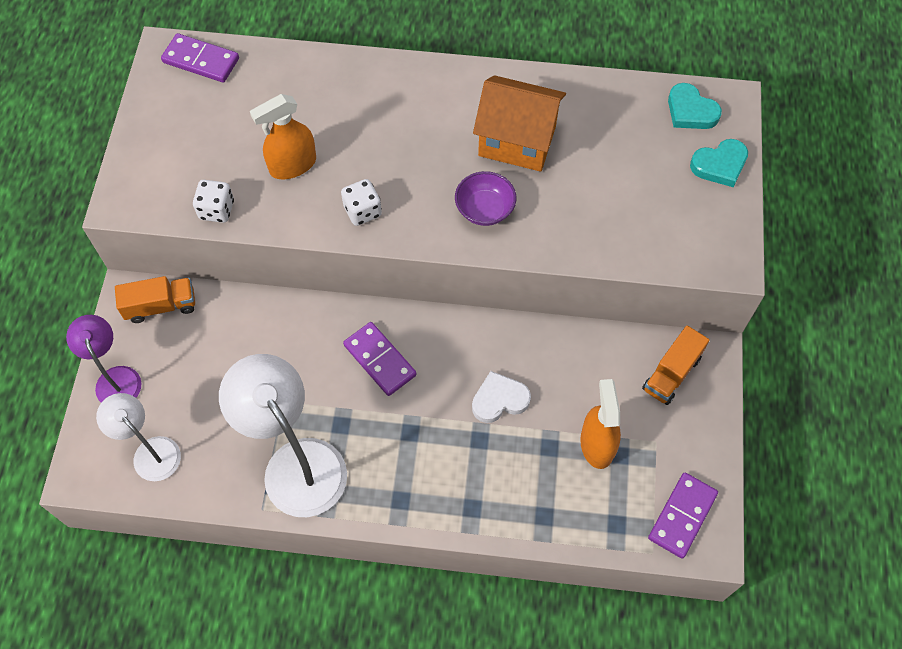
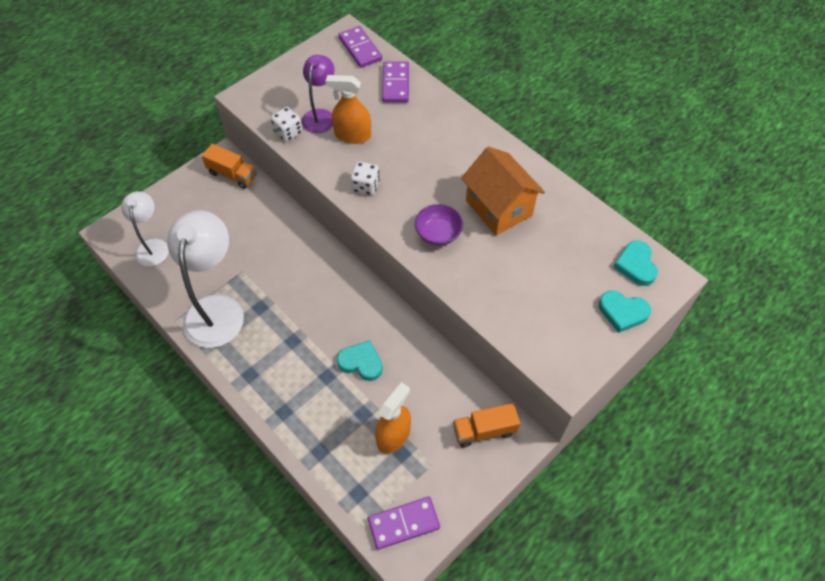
camera: 40 degrees right, 5 degrees down
purple lamp [66,315,142,403] -> purple lamp moved to [302,55,335,133]
purple domino [343,322,416,396] -> purple domino moved to [382,61,409,103]
white heart [472,371,531,423] -> turquoise heart [337,340,383,381]

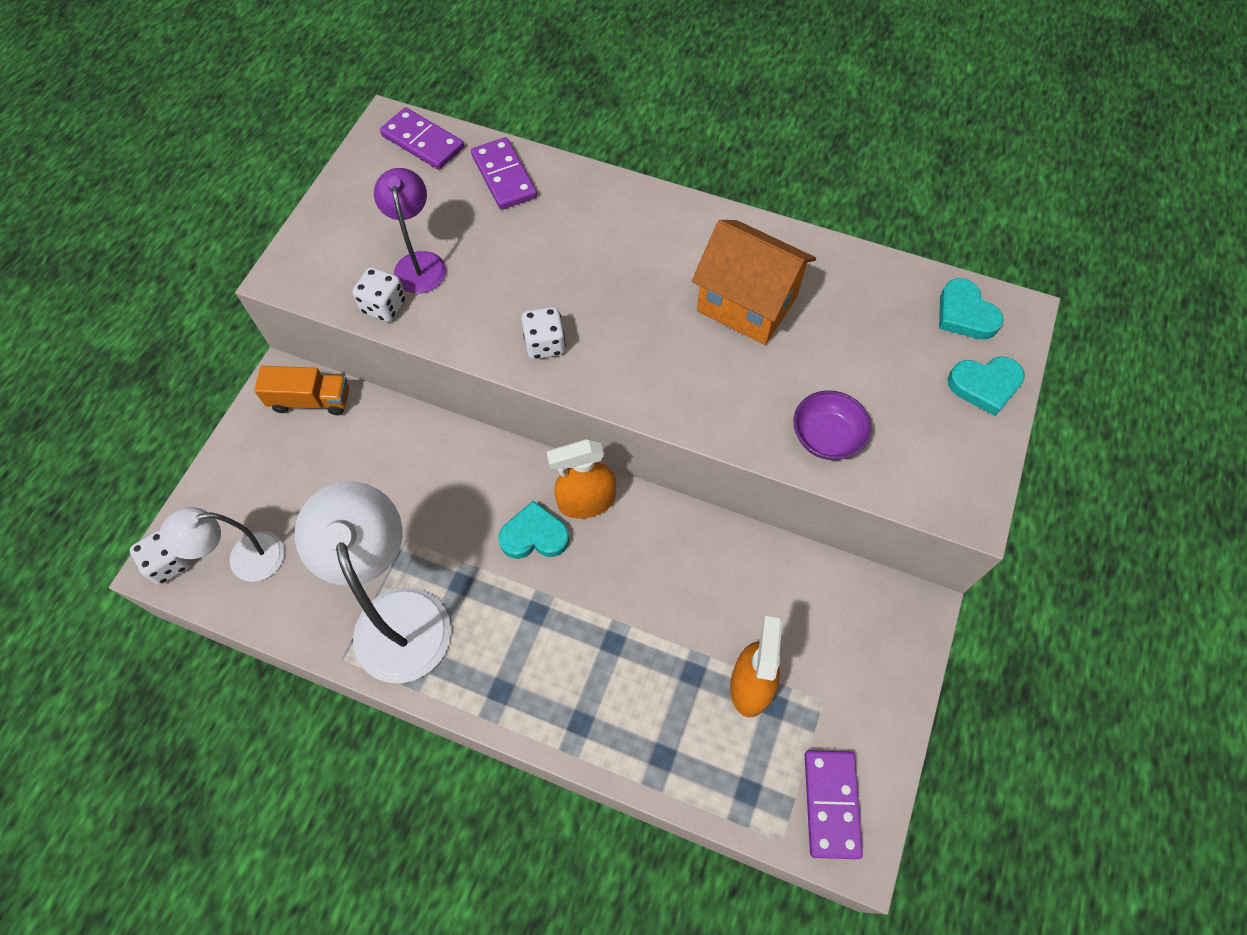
camera: 25 degrees left, 5 degrees up
white lamp [121,191,169,266] -> white lamp turned 75 degrees counterclockwise [160,507,284,582]
orange spray bottle [325,75,371,144] -> orange spray bottle moved to [546,439,616,519]
turquoise heart [337,340,383,381] -> turquoise heart moved to [498,501,569,559]
purple domino [368,497,440,550] -> purple domino turned 45 degrees counterclockwise [805,750,863,859]
purple bowl [415,204,463,246] -> purple bowl moved to [793,390,872,460]
orange truck [453,403,520,447] -> none
none -> white dice [130,530,190,584]

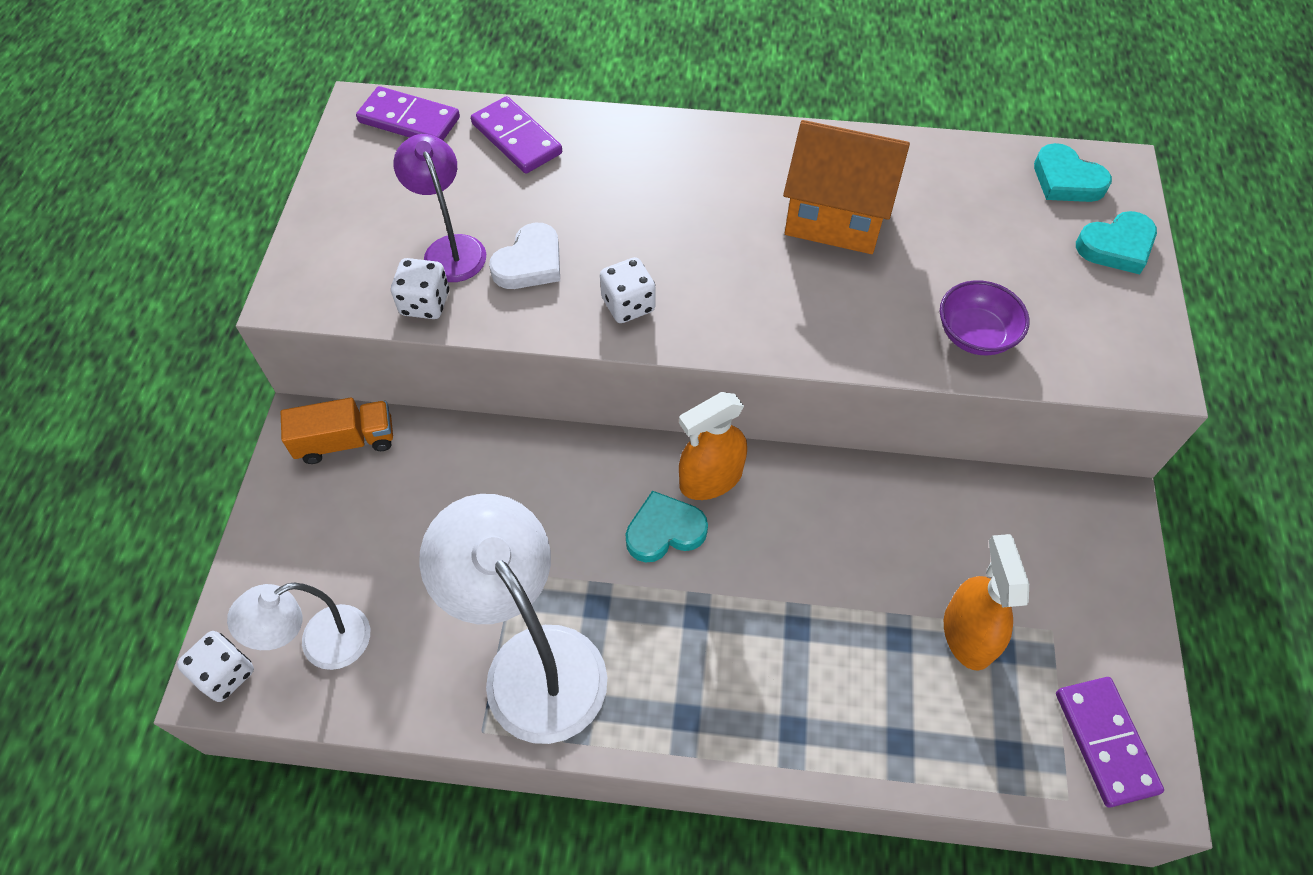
camera: 15 degrees left, 5 degrees down
none -> white heart [489,223,560,289]

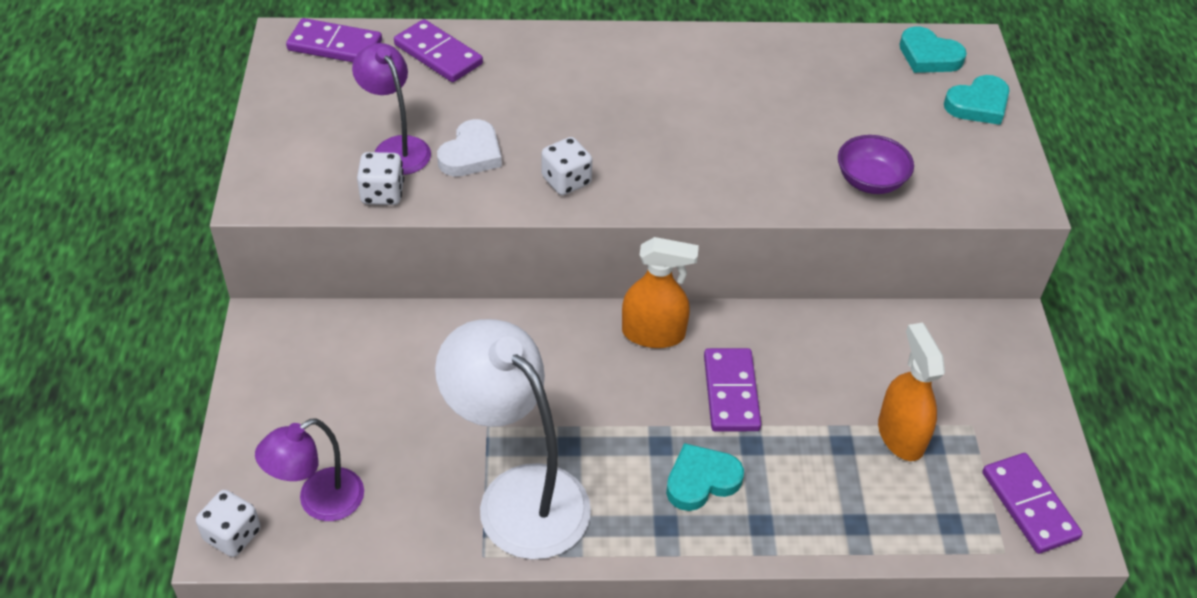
camera: 10 degrees left, 10 degrees down
white lamp [227,583,370,670] -> purple lamp [255,418,364,521]
orange truck [281,398,393,464] -> none
turquoise heart [625,491,708,563] -> turquoise heart moved to [666,443,744,511]
orange spray bottle [679,392,747,500] -> orange spray bottle turned 135 degrees counterclockwise [622,237,699,348]
orange house [783,120,910,254] -> none
none -> purple domino [704,348,761,432]

